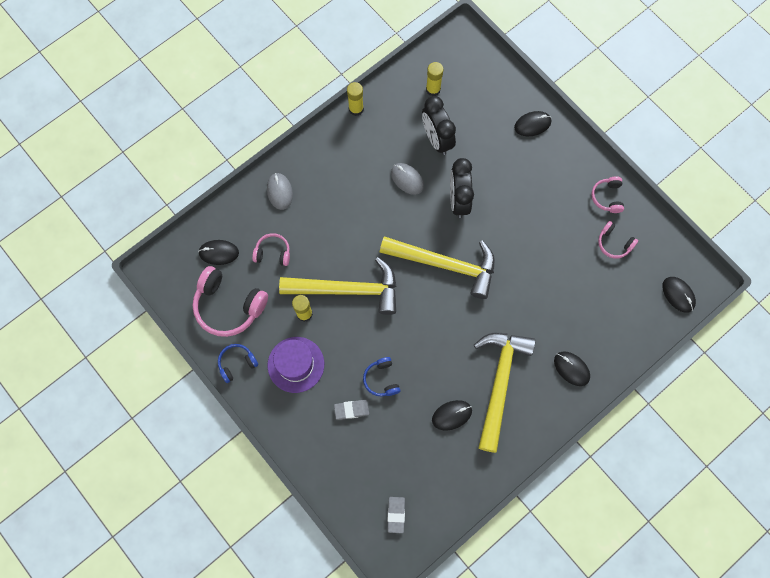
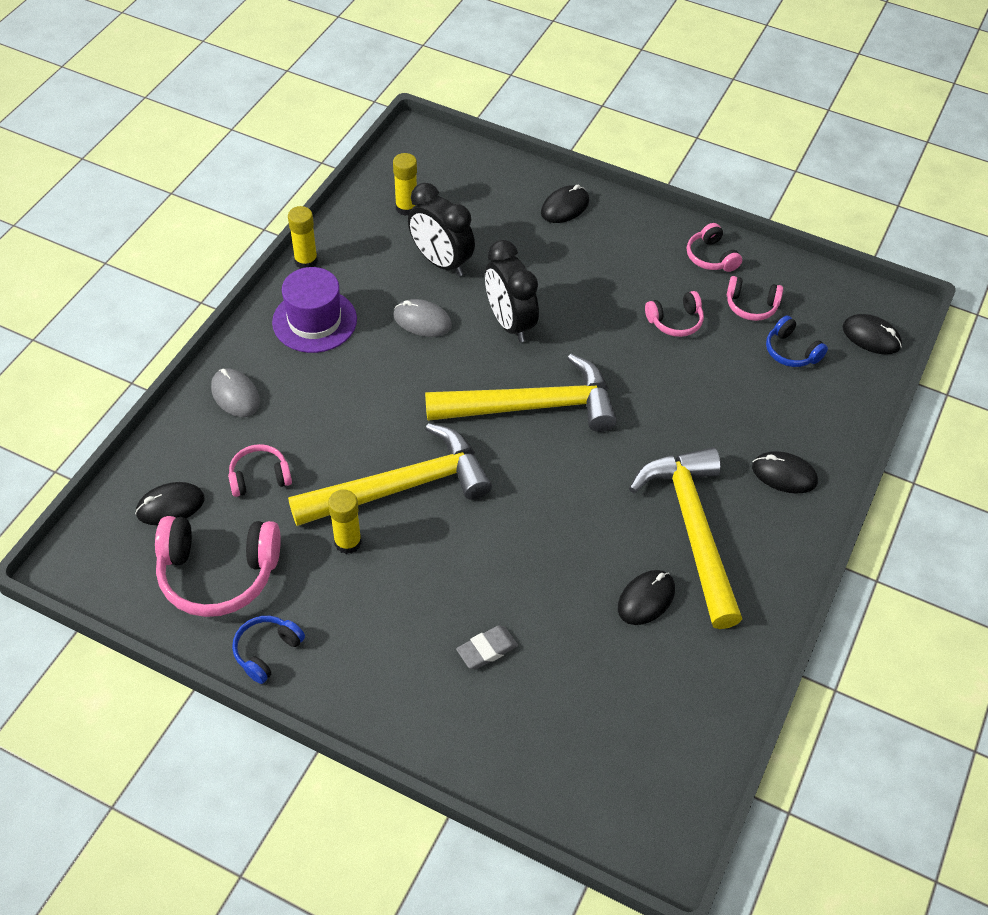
camera: 25 degrees left, 20 degrees down
purple hat [268,337,324,393] -> purple hat moved to [272,267,357,353]
blue headphones [363,357,400,396] -> blue headphones moved to [766,315,828,367]
grey eraser [388,497,405,533] -> none
none -> pink headphones [645,291,704,337]

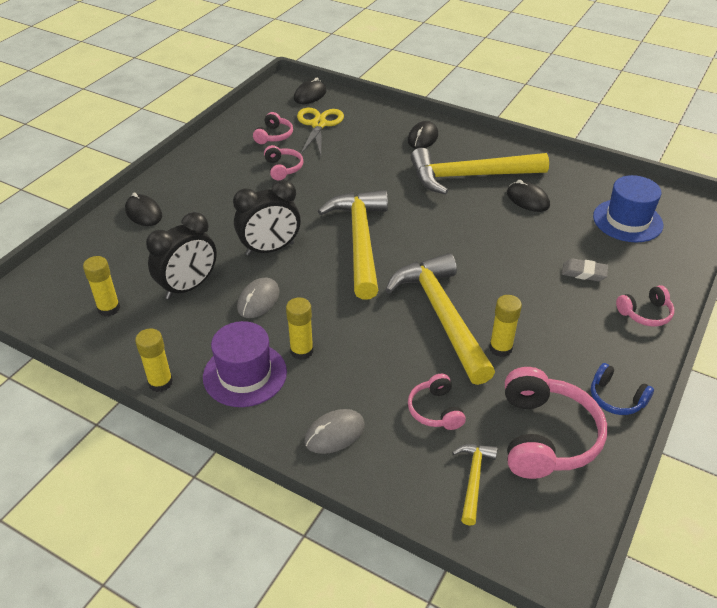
camera: 85 degrees left, 10 degrees down
black mouse [135,482,205,525] -> yellow hammer [452,444,498,526]
grey eraser [456,625,518,669] -> grey eraser turned 45 degrees counterclockwise [562,258,608,281]
pink headphones [687,223,742,272] -> pink headphones moved to [616,285,674,327]
blue headphones [766,315,828,367] -> yellow scissors [297,108,344,155]
none -> yellow glue stick [286,298,313,360]
none -> blue hat [593,175,663,242]

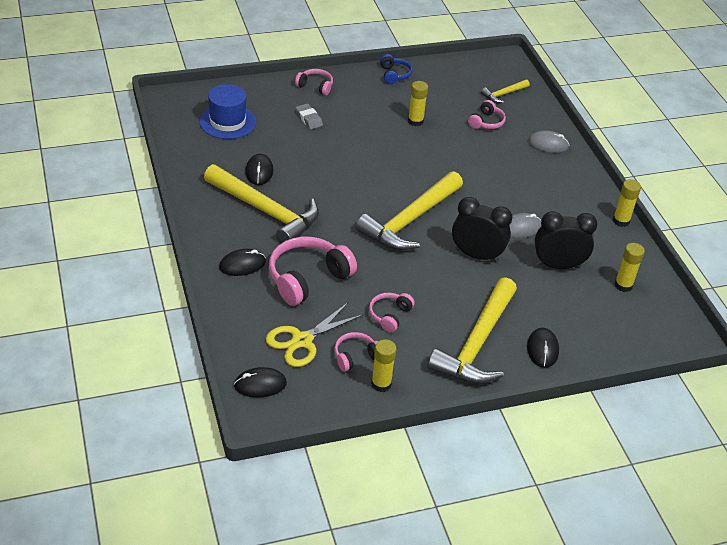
camera: 140 degrees left, 0 degrees up
purple hat [203,321,287,407] -> none
yellow glue stick [286,298,313,360] -> yellow glue stick moved to [371,339,397,392]
yellow hammer [385,253,495,385] -> yellow hammer moved to [428,277,517,384]
pink headphones [505,367,607,479] -> pink headphones moved to [269,237,357,306]

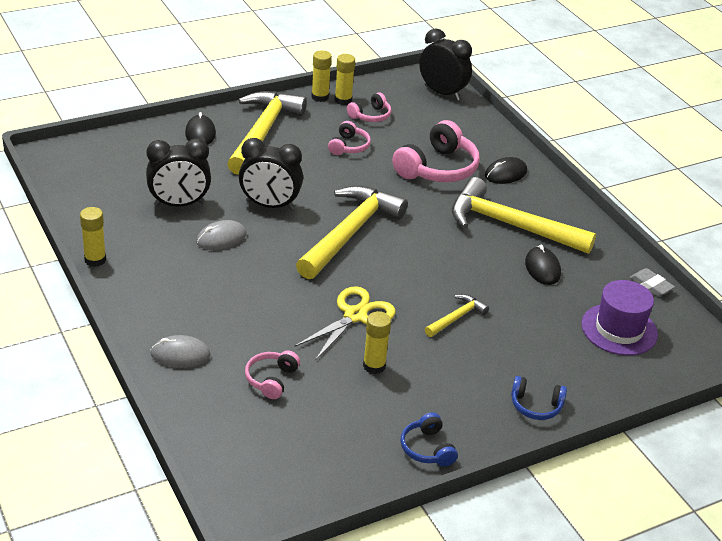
camera: 170 degrees right, 5 degrees down
blue hat [199,84,256,139] -> purple hat [581,280,658,356]
black mouse [234,367,287,398] -> black clock [419,28,472,101]
yellow scissors [266,303,363,367] -> yellow scissors moved to [294,286,395,361]
pink headphones [295,69,333,96] -> blue headphones [511,376,567,420]
grey eraser [295,103,323,129] -> grey eraser moved to [629,268,675,296]
yellow hammer [481,79,530,103] -> yellow hammer moved to [425,294,489,337]
yellow glue stick [615,243,645,292] -> yellow glue stick moved to [311,50,332,102]

